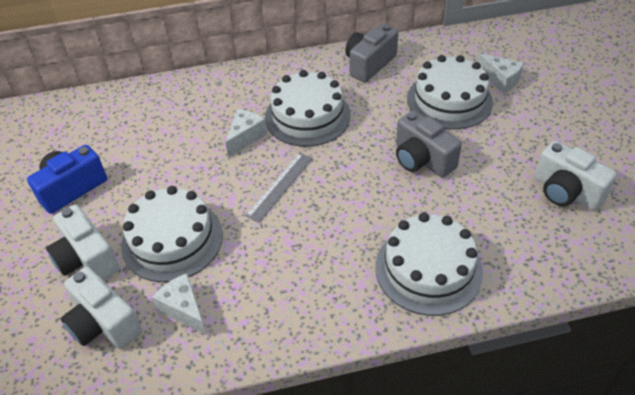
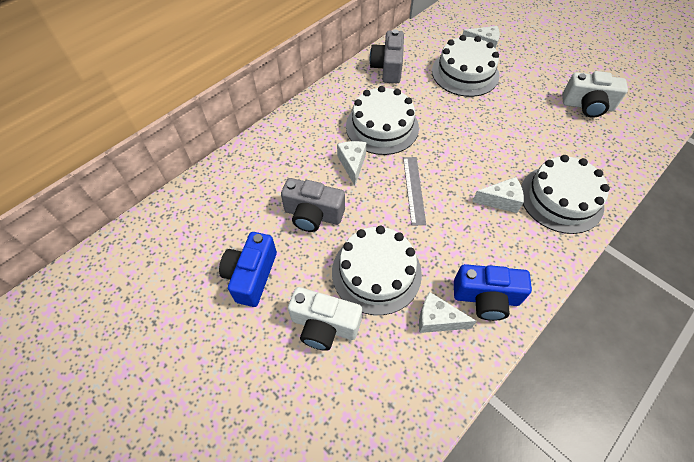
camera: 35 degrees left, 10 degrees up
white camera [61,267,142,349] -> none
grey camera [396,110,462,178] -> grey camera moved to [281,178,345,232]
none -> blue camera [454,264,532,321]
none -> white cheese [472,177,524,213]

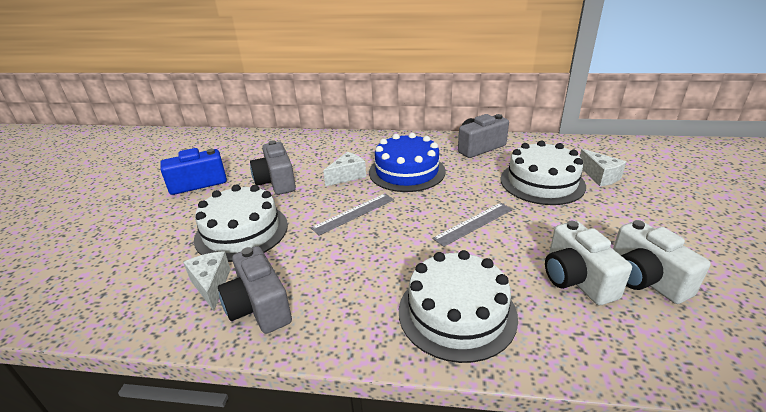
camera: 55 degrees right, 25 degrees down
white camera [288,287,362,351] -> white camera moved to [545,221,632,305]
white cake [346,86,419,155] -> blue cake [369,133,446,192]
blue camera [454,264,532,321] -> grey camera [218,246,292,334]
white cheese [472,177,524,213] -> none
none -> grey ruler [432,203,513,247]

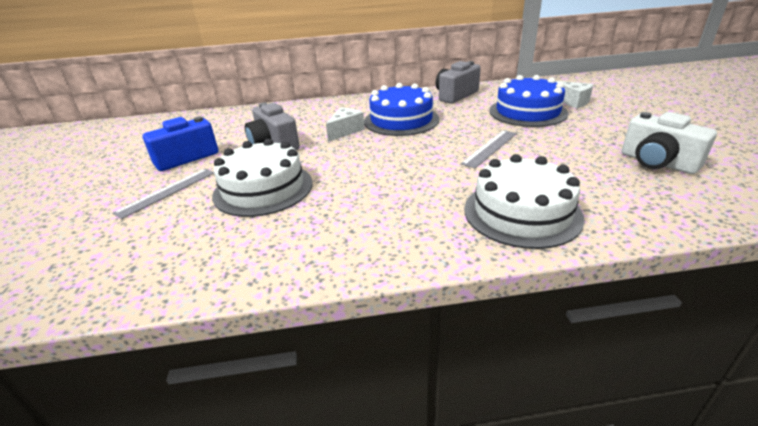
camera: 15 degrees left, 0 degrees up
white cheese [183,251,231,311] -> none
grey camera [218,246,292,334] -> none
grey ruler [311,194,394,236] -> grey ruler moved to [112,169,214,219]
white cake [500,141,586,205] -> blue cake [489,75,568,127]
white camera [545,221,632,305] -> none

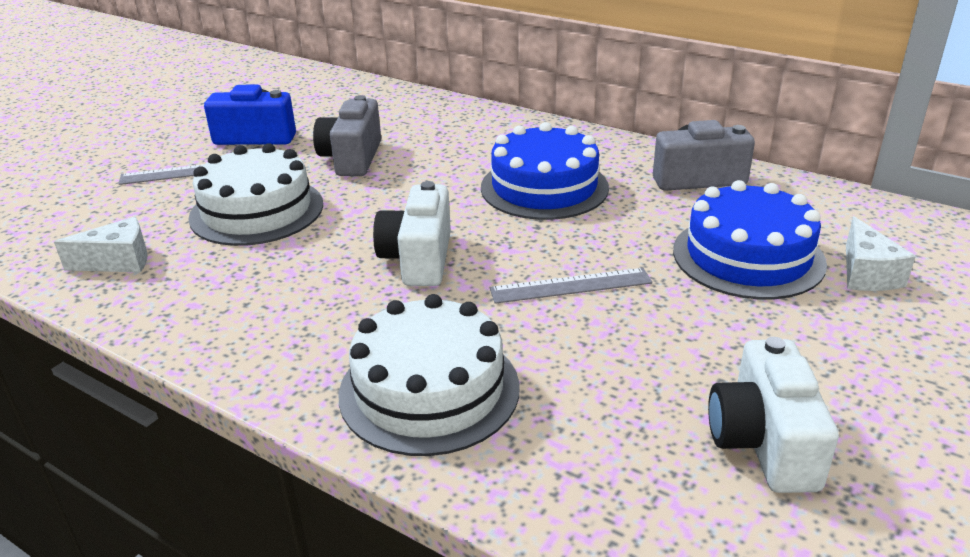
camera: 40 degrees right, 0 degrees up
white cheese [326,107,365,142] -> white cheese moved to [54,217,148,272]
none -> white camera [373,181,451,286]

